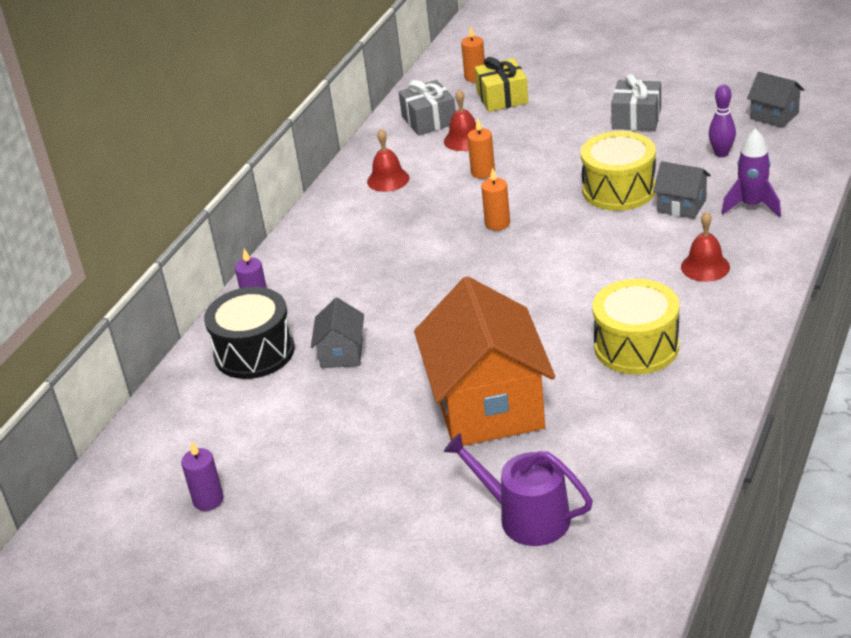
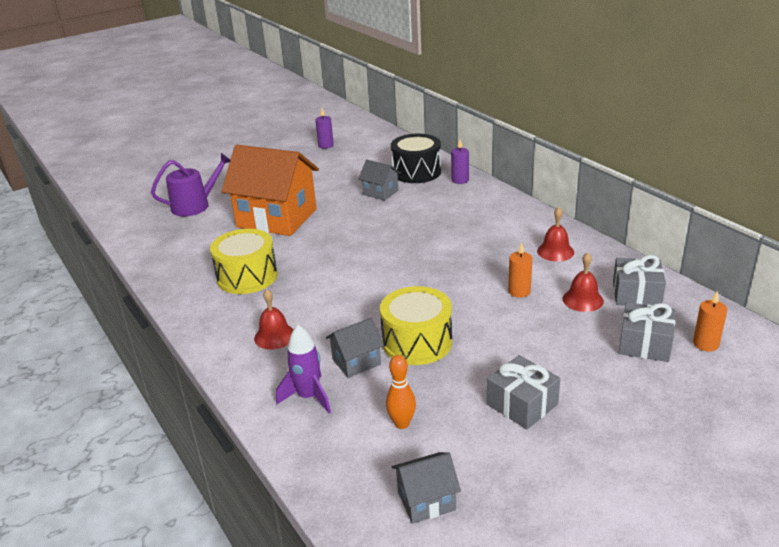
camera: 120 degrees right, 5 degrees down
yellow gift [475,57,528,112] -> grey gift [619,302,675,362]
orange candle [481,168,510,231] -> none
purple bowling pin [709,85,736,157] -> orange bowling pin [386,355,416,429]

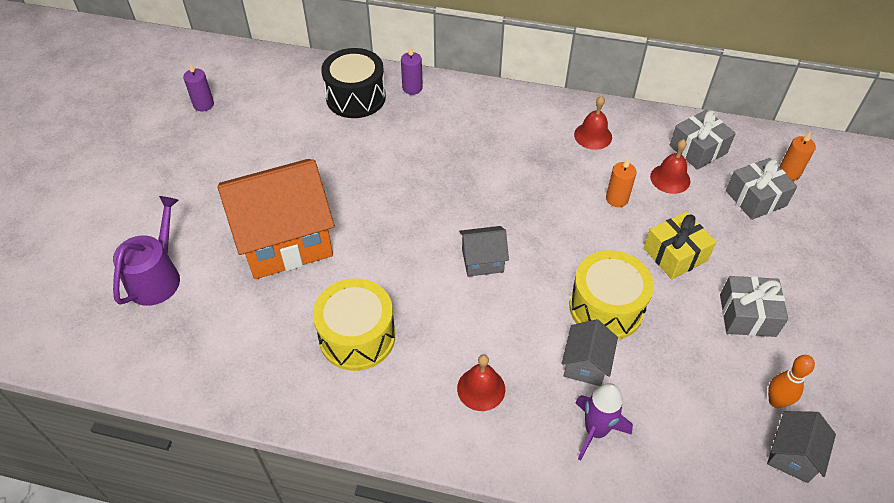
camera: 45 degrees left, 20 degrees up
grey house [358,160,401,201] -> grey house moved to [459,226,509,277]
orange bowling pin [386,355,416,429] -> orange bowling pin moved to [768,355,815,408]
none -> yellow gift [644,211,716,279]

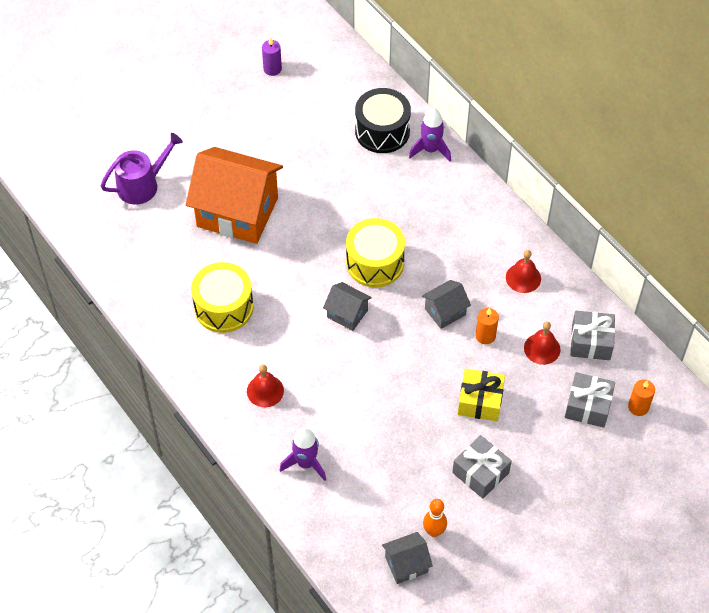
camera: 40 degrees right, 5 degrees up
purple candle [401,45,423,95] -> purple rocket [409,108,451,162]
grey house [561,319,618,386] -> grey house moved to [422,280,471,329]
yellow drum [569,250,654,339] -> yellow drum moved to [346,218,405,287]

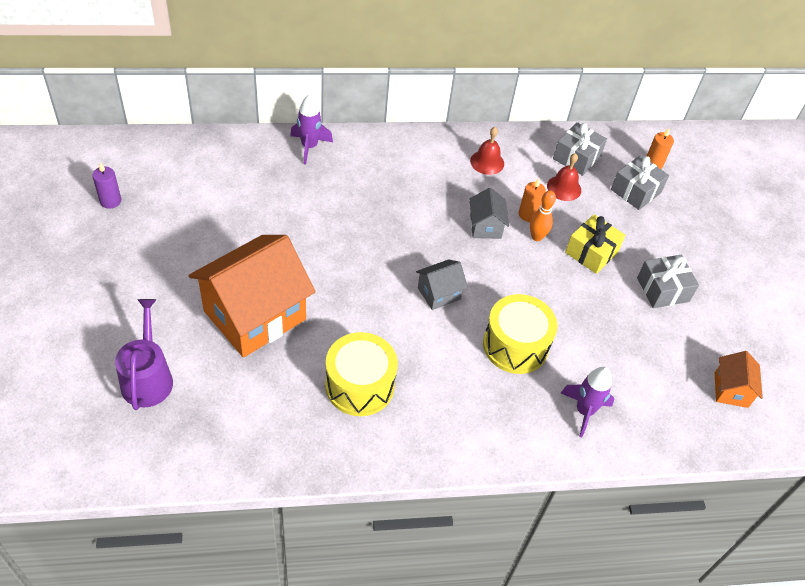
camera: 65 degrees left, 5 degrees down
red bell [247,364,284,407] -> none
yellow drum [346,218,405,287] -> yellow drum moved to [483,294,558,374]
black drum [355,88,411,153] -> none
grey house [382,532,433,584] -> orange house [715,351,763,408]
orange bowling pin [423,499,447,537] -> orange bowling pin moved to [529,190,556,241]

